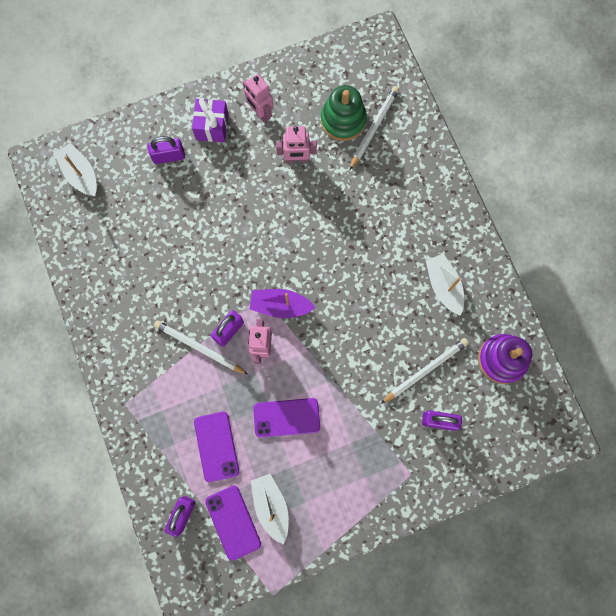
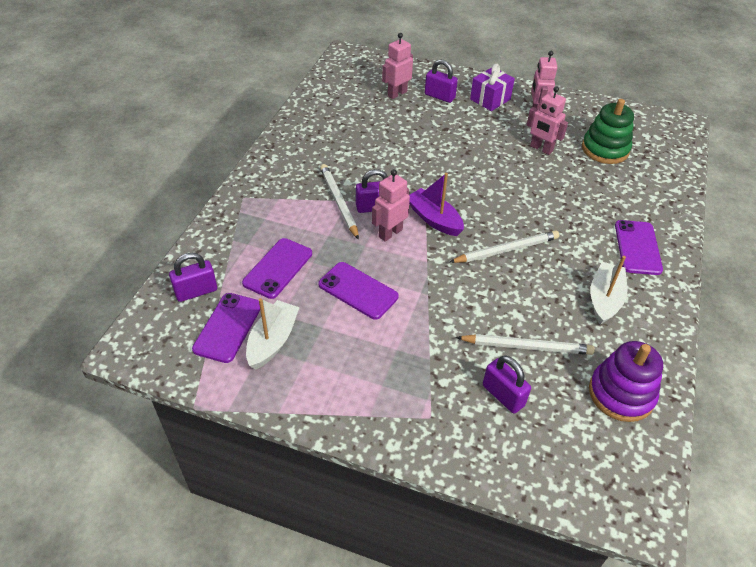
camera: 40 degrees right, 30 degrees down
white boat [54,143,97,196] -> none
white pencil [350,86,399,170] -> white pencil moved to [450,231,559,263]
none -> pink robot [382,33,413,99]
none -> purple phone [615,220,663,275]

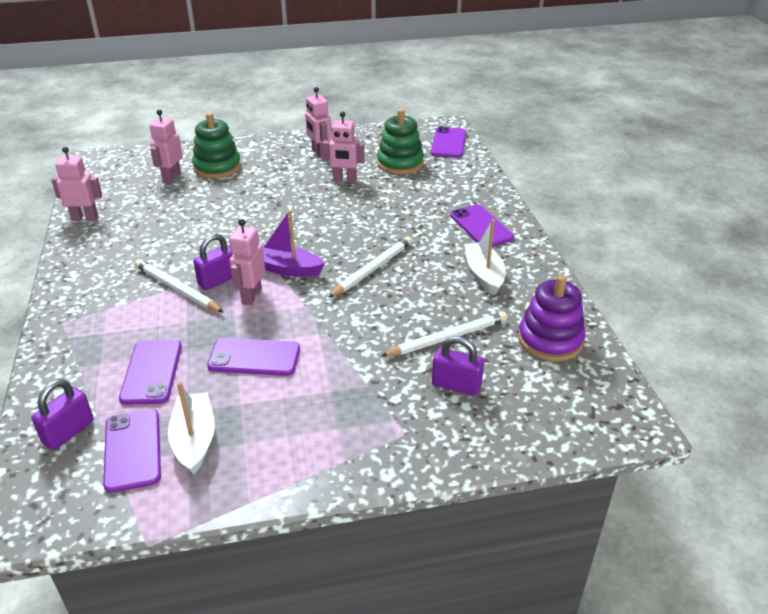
camera: 30 degrees left, 10 degrees down
purple padlock [425,59,458,103] -> green stacking toy [192,113,241,179]
purple gift [470,64,515,111] -> none
none -> pink robot [51,147,102,221]
none -> purple phone [431,127,466,158]

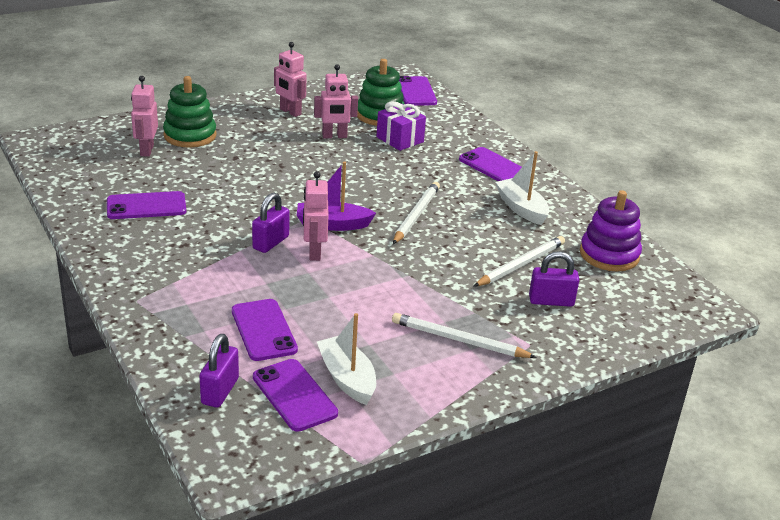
camera: 20 degrees left, 5 degrees down
pink robot [51,147,102,221] -> none
white pencil [135,259,224,313] -> white pencil moved to [392,313,537,358]
purple phone [207,338,300,376] -> purple phone moved to [107,191,186,219]
none -> purple gift [376,101,426,151]

